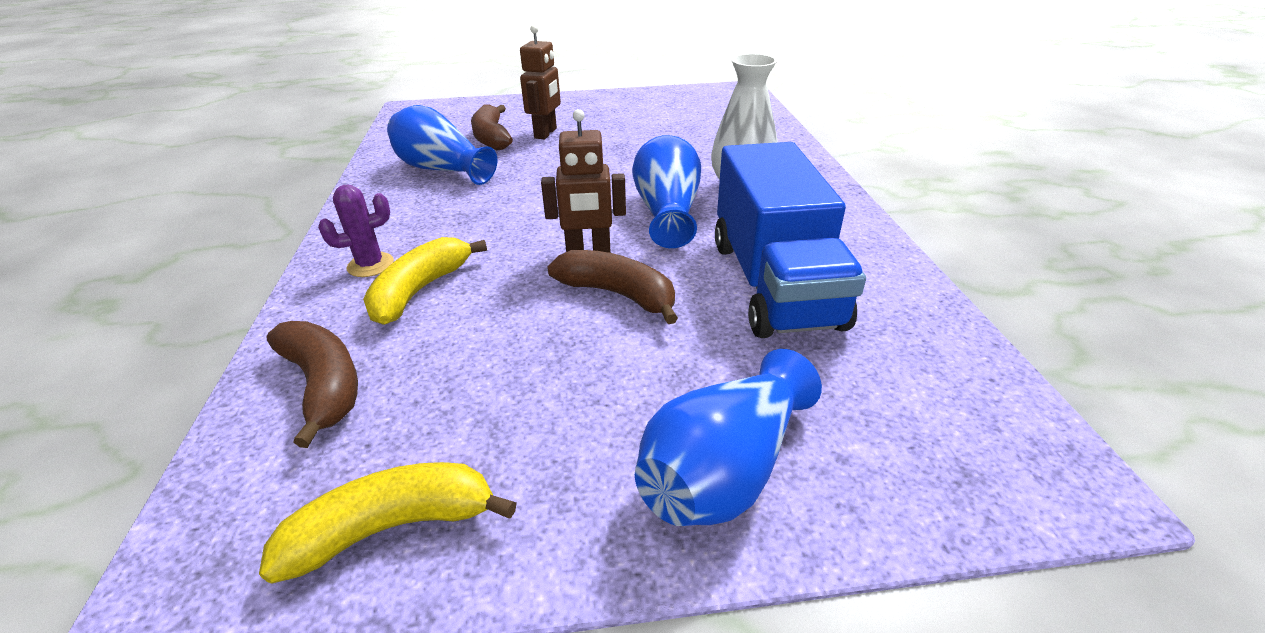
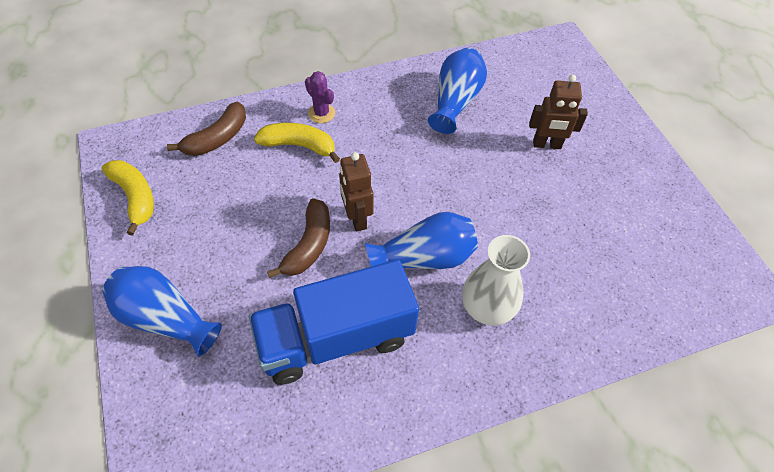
camera: 75 degrees right, 20 degrees up
brown banana [471,104,513,151] -> none

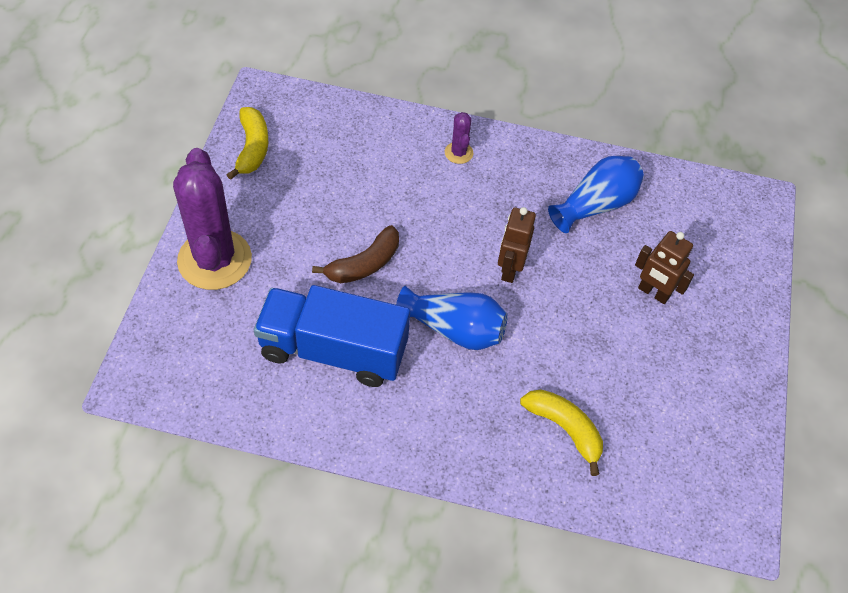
camera: 30 degrees right, 0 degrees up
blue vase [102,266,222,357] -> purple cactus [173,148,252,290]
brown banana [167,101,246,156] -> none
yellow banana [254,123,340,163] -> yellow banana moved to [520,389,603,476]
brown robot [339,152,374,231] -> brown robot moved to [498,207,536,283]
white vase [462,235,530,326] -> none

